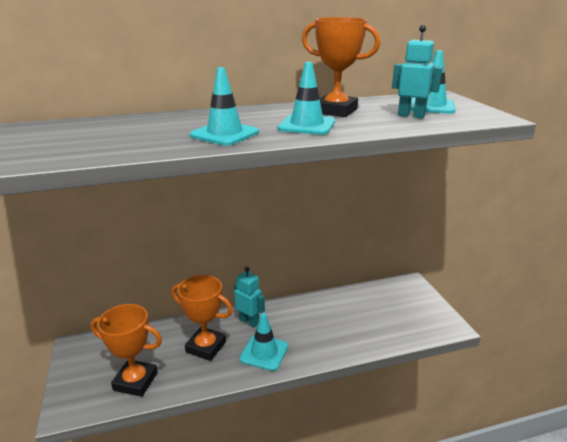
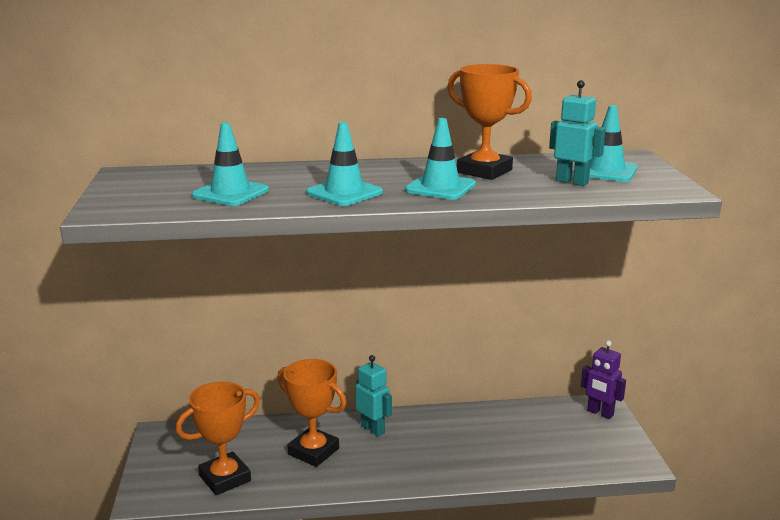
camera: 10 degrees right, 5 degrees down
orange trophy [91,304,162,397] -> orange trophy turned 60 degrees counterclockwise [176,382,260,495]
turquoise traffic cone [240,313,288,371] -> turquoise traffic cone moved to [191,122,269,206]
none -> purple robot [581,340,626,419]

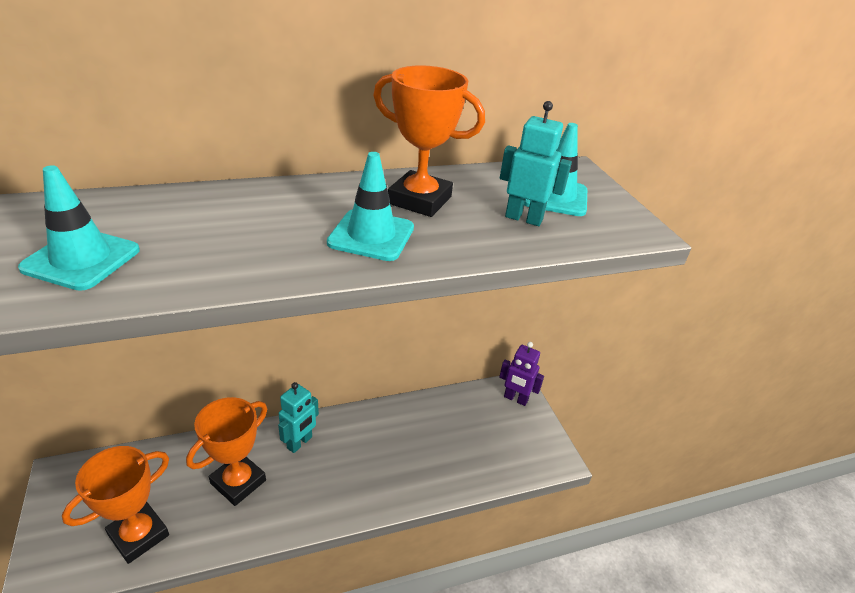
camera: 15 degrees left, 15 degrees up
orange trophy [277,359,346,467] -> orange trophy turned 75 degrees counterclockwise [186,397,267,506]
turquoise traffic cone [306,122,383,206] -> none
turquoise robot [356,355,392,437] -> turquoise robot turned 90 degrees clockwise [278,382,319,453]

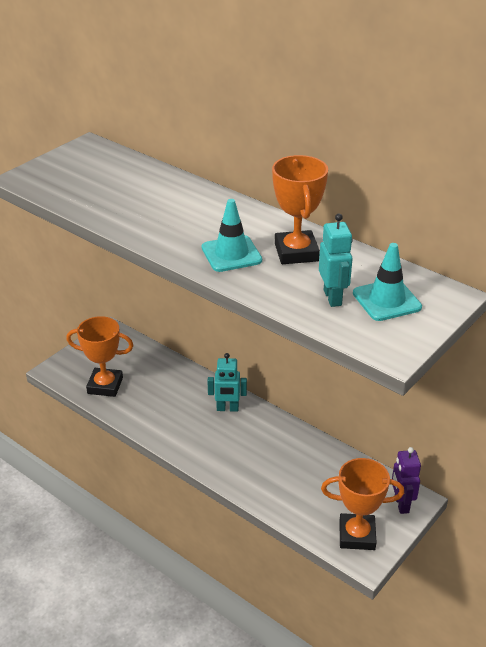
camera: 60 degrees right, 0 degrees up
turquoise traffic cone [18,165,140,291] -> none
orange trophy [186,397,267,506] -> orange trophy moved to [321,458,404,550]

